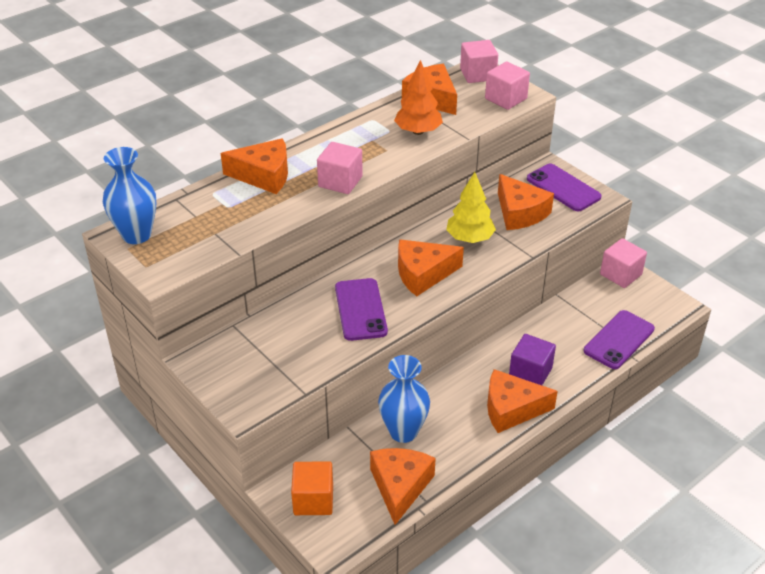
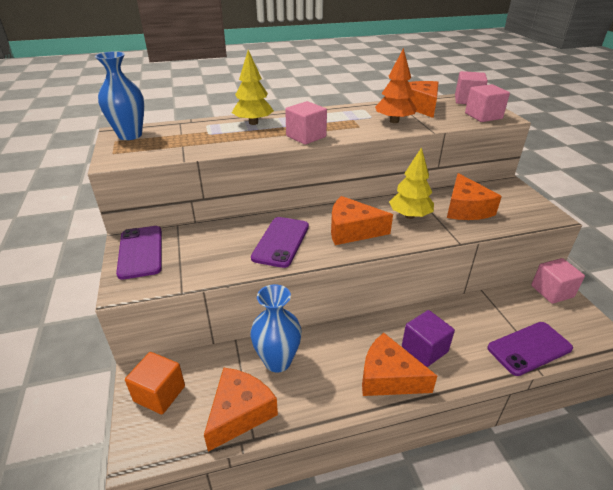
camera: 25 degrees right, 5 degrees down
orange cheese [221,138,288,194] -> yellow tree [232,50,274,125]
purple phone [527,164,602,211] -> purple phone moved to [116,226,162,280]

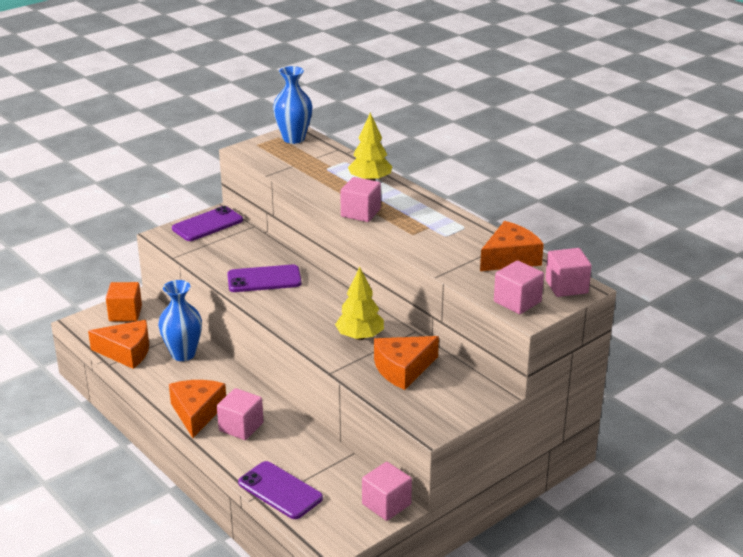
camera: 65 degrees right, 5 degrees down
orange cheese [331,196,393,245] -> none
orange tree [375,48,417,123] -> none
purple cube [402,310,455,367] -> pink cube [217,388,264,440]

